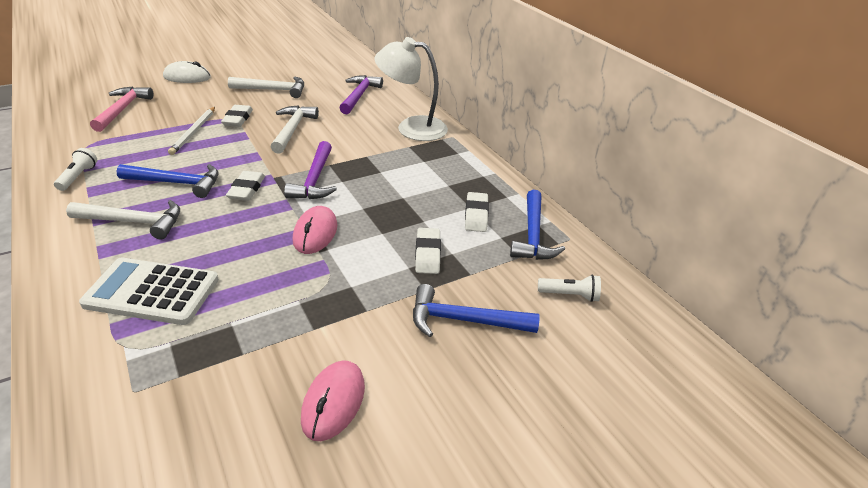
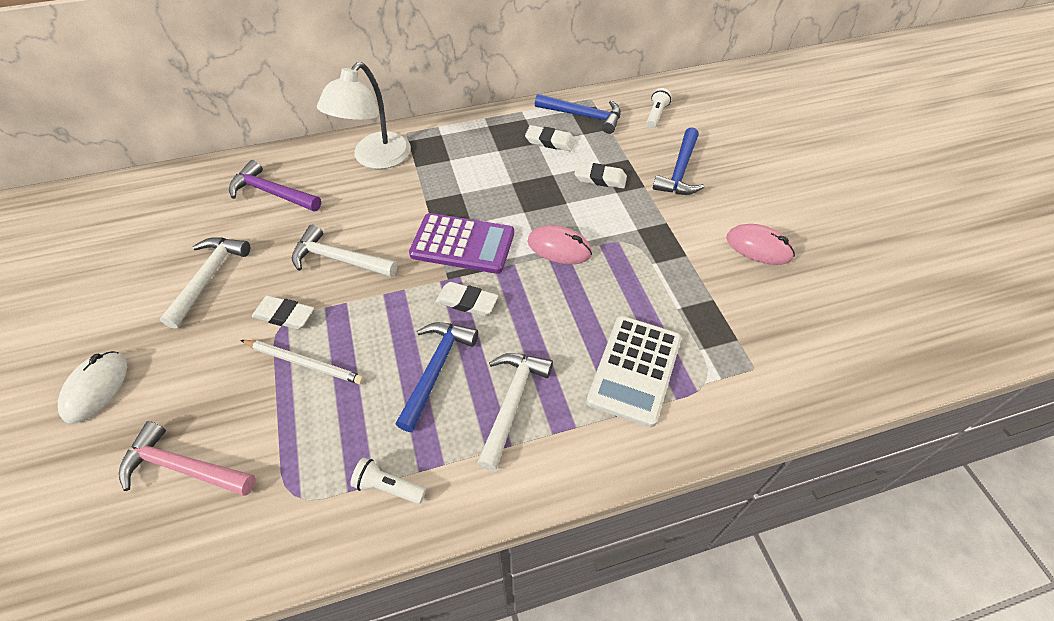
camera: 75 degrees left, 15 degrees up
purple hammer [284,141,337,199] -> purple calculator [409,213,514,274]

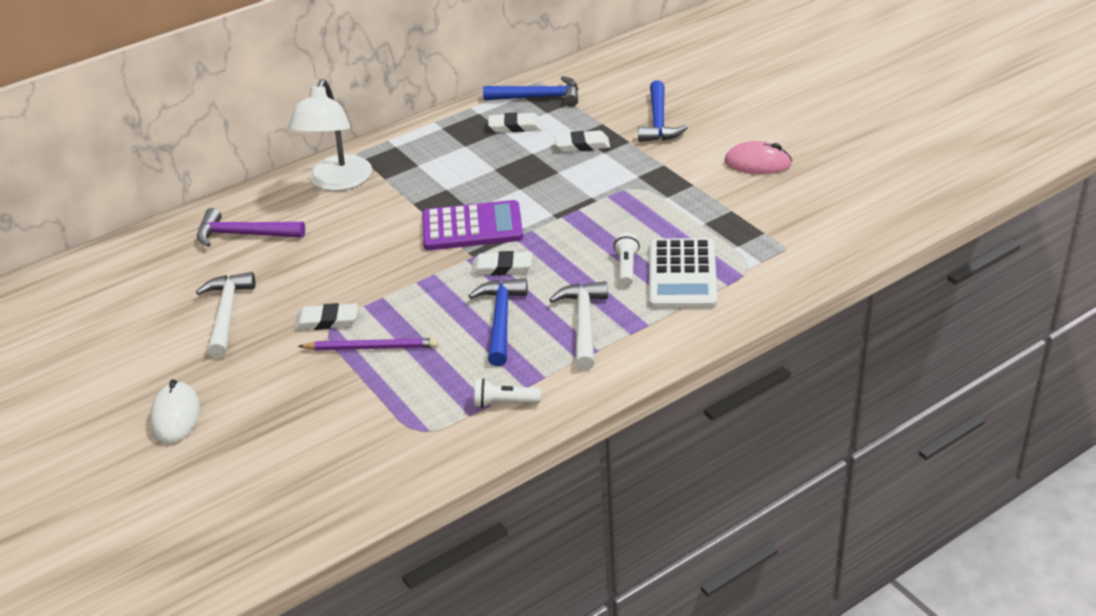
camera: 15 degrees left, 15 degrees down
pink hammer [119,421,256,496] -> none
white pencil [241,340,364,385] -> purple pencil [298,338,438,350]
white hammer [292,225,397,277] -> none
pink mouse [527,225,592,264] -> none
white flashlight [646,88,672,128] -> white flashlight moved to [613,233,640,286]

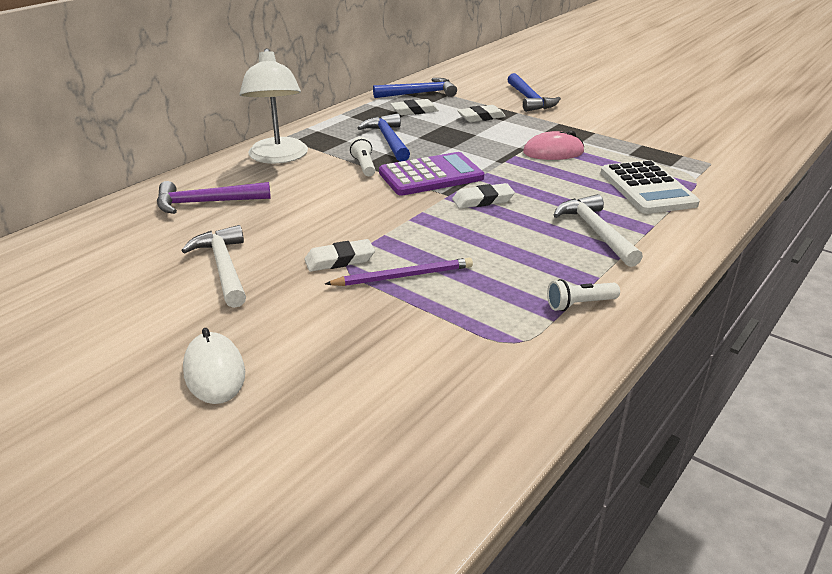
camera: 20 degrees left, 5 degrees down
blue hammer [469,278,528,366] -> blue hammer moved to [358,113,410,162]
white flashlight [613,233,640,286] -> white flashlight moved to [350,137,375,176]
pink mouse [724,141,792,174] -> pink mouse moved to [523,130,584,160]

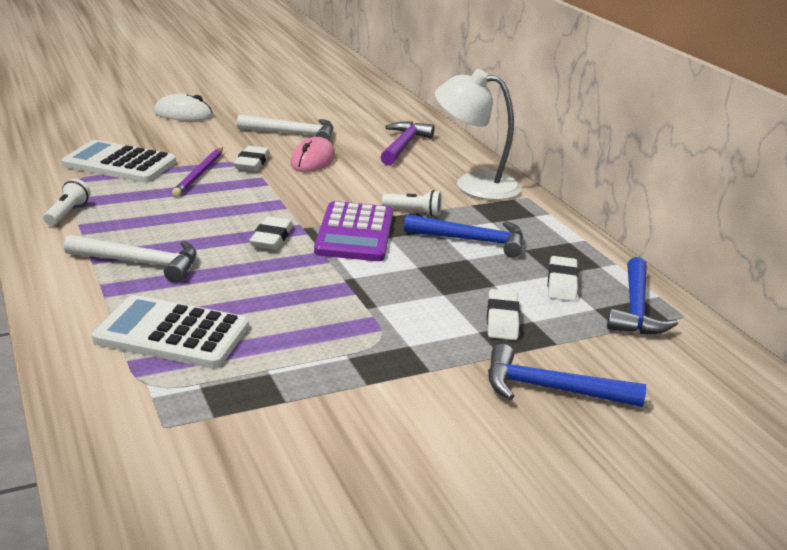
camera: 115 degrees right, 5 degrees down
pink mouse [523,130,584,160] -> pink mouse moved to [290,137,335,172]
none -> white calculator [62,140,176,183]

